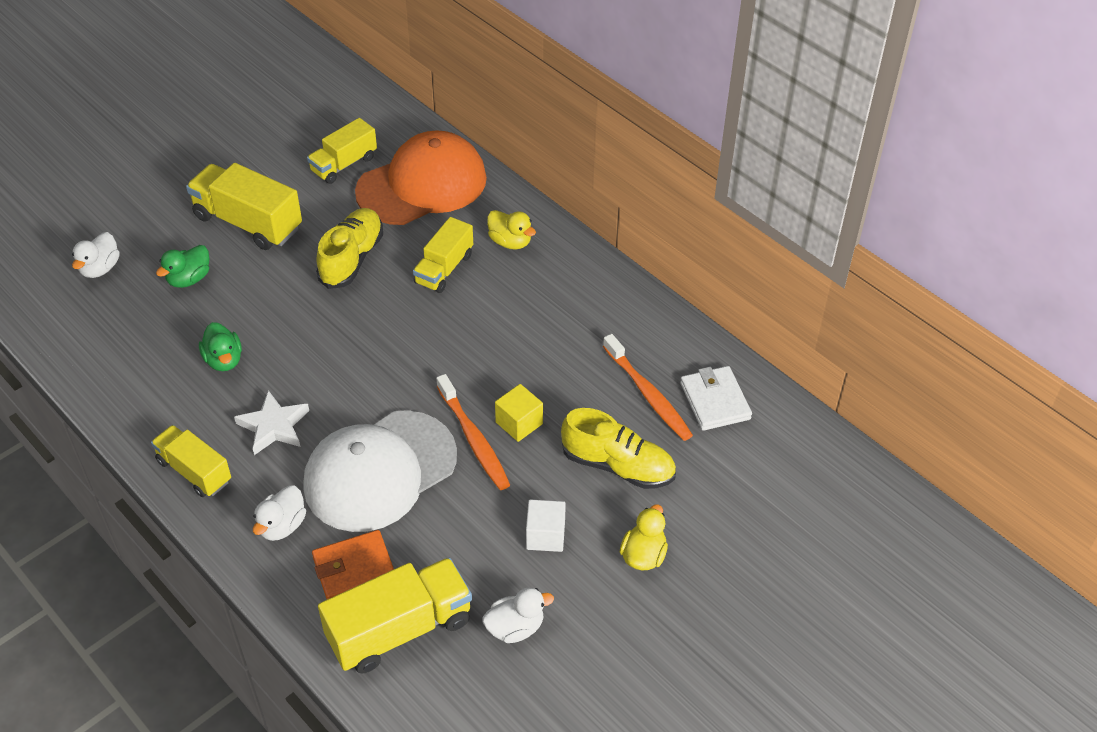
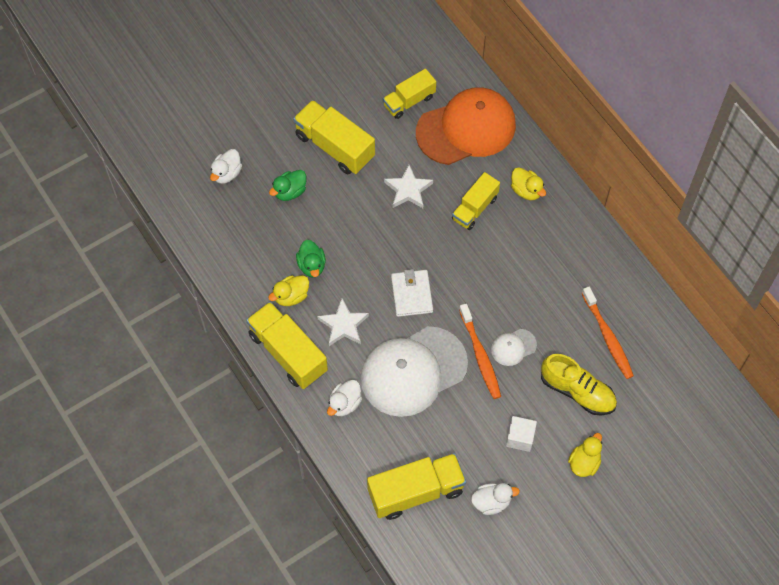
camera: 10 degrees right, 15 degrees up
yellow truck [151,425,231,497] -> yellow truck [246,302,328,389], size x1.56
orange wallet [312,530,394,599] -> none
yellow shoe [316,208,383,289] -> white star [384,165,433,208]
yellow cube [495,384,543,442] -> white cap [491,329,537,366]
white wallet [680,366,752,431] -> white wallet moved to [391,269,433,317]
none -> yellow duck [268,275,309,306]

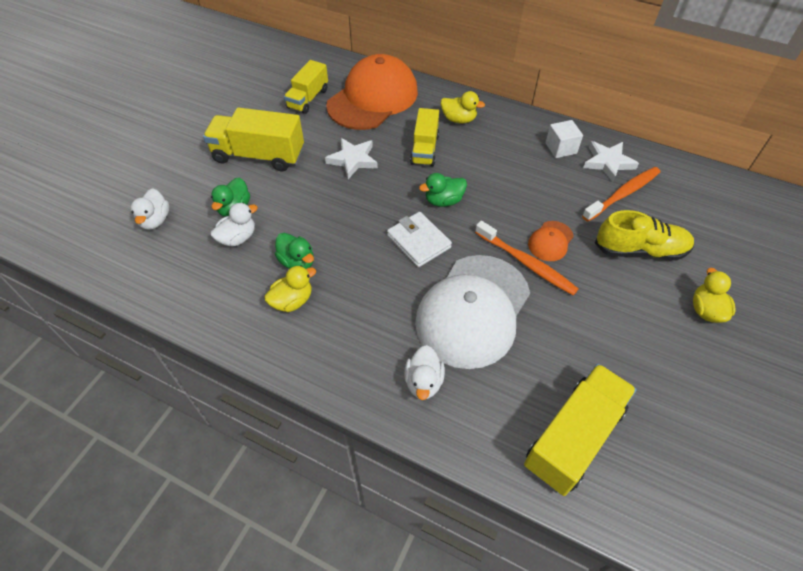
camera: 30 degrees left, 10 degrees down
yellow truck [246,302,328,389] -> none
yellow duck [268,275,309,306] -> yellow duck turned 150 degrees counterclockwise [264,265,316,312]
white star [317,298,369,346] -> white star moved to [583,141,639,182]
white duck [471,483,520,515] -> white duck moved to [210,203,258,247]
white cap [491,329,537,366] -> orange cap [528,221,574,261]
white cube [506,416,537,452] -> white cube moved to [545,120,583,158]
orange toothbrush [582,287,634,379] -> orange toothbrush turned 75 degrees counterclockwise [582,167,660,222]
none -> green duck [419,173,467,207]

